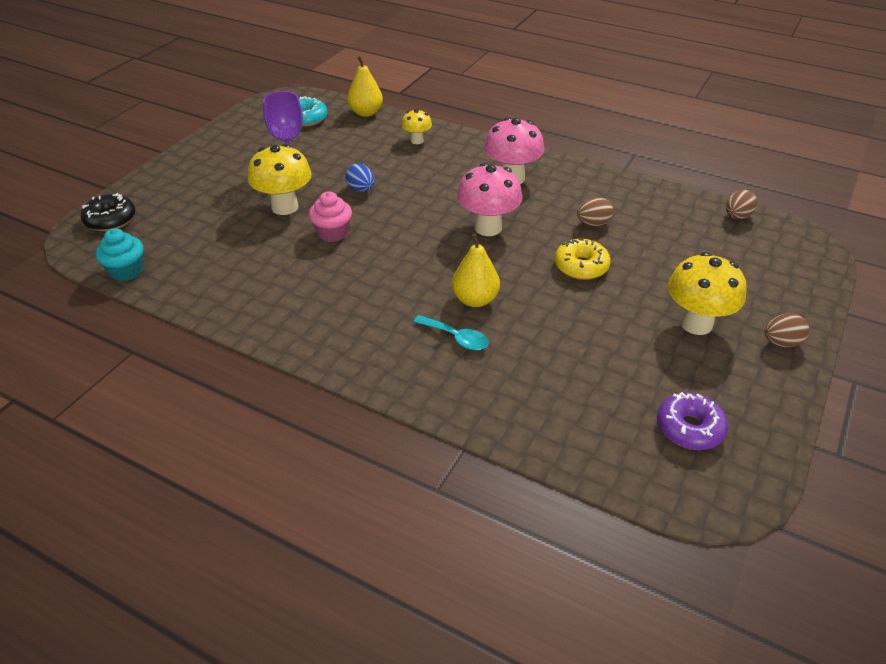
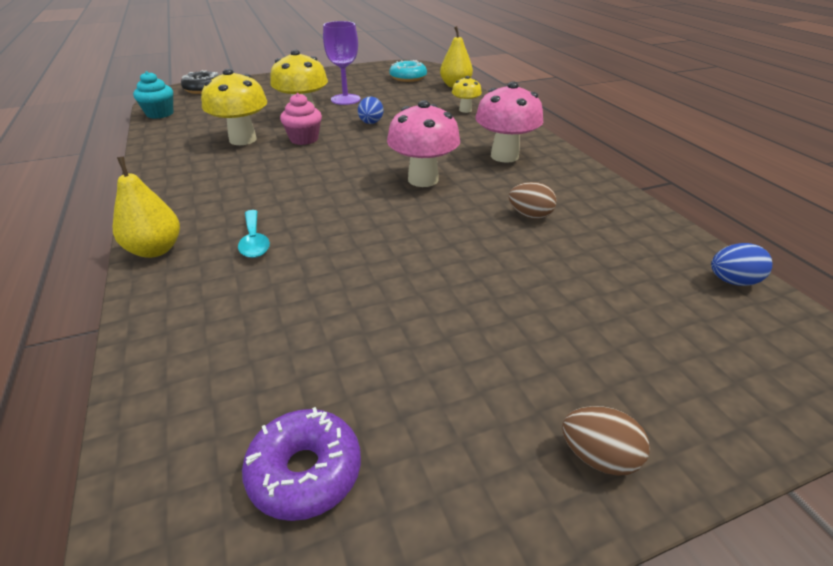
camera: 40 degrees right, 5 degrees down
yellow pear [452,233,500,307] -> yellow pear moved to [113,157,180,258]
yellow donut [555,238,611,280] -> none
yellow mushroom [668,252,747,335] -> yellow mushroom moved to [201,69,267,145]
brown egg [726,190,757,219] -> blue egg [711,243,772,286]

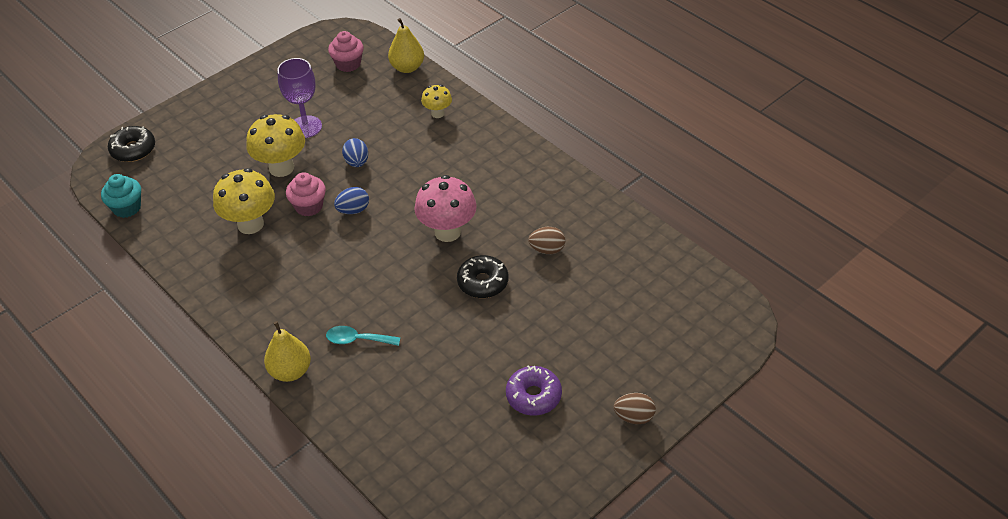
camera: 20 degrees left, 10 degrees up
turquoise spoon [238,210,270,258] -> turquoise spoon turned 135 degrees clockwise [326,326,401,346]
purple donut [242,407,361,521] -> purple donut moved to [506,366,562,416]
turquoise donut [389,60,427,82] -> pink cupcake [328,31,364,72]
pink mushroom [475,82,543,163] -> none
blue egg [711,243,772,286] -> blue egg moved to [334,187,369,214]
none -> black donut [457,255,508,298]

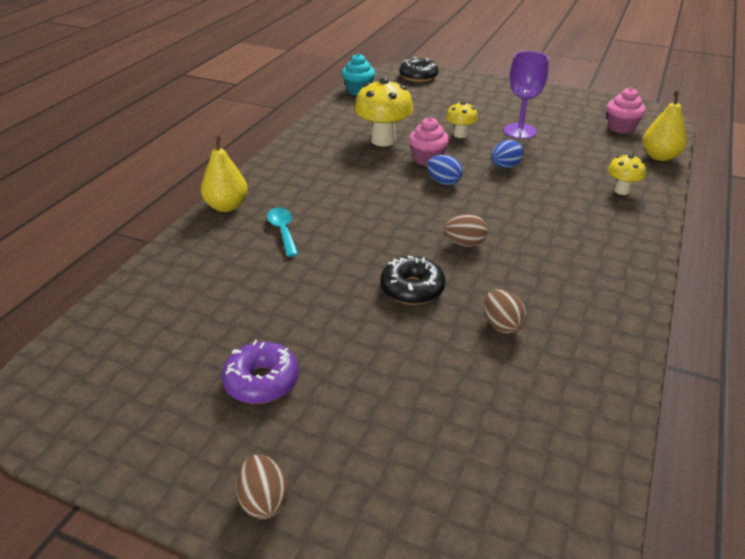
camera: 65 degrees right, 10 degrees down
yellow mushroom [246,114,305,177] -> yellow mushroom [446,101,478,138], size x0.55
pink mushroom [414,175,477,242] -> brown egg [444,214,488,247]

